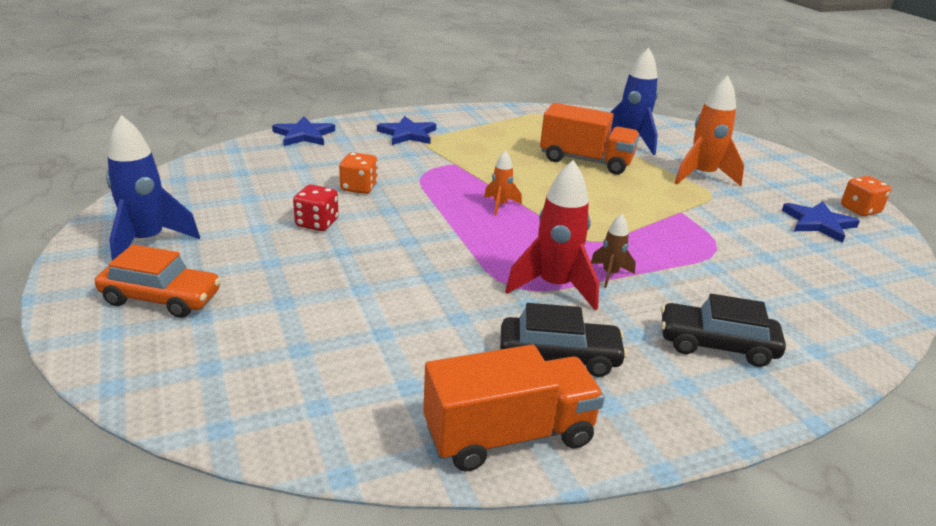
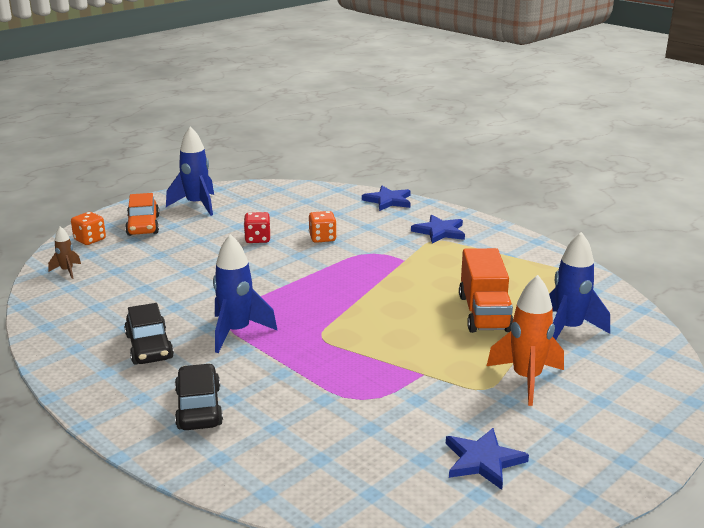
camera: 70 degrees right, 5 degrees down
orange truck [423,345,605,471] -> none
orange rocket [484,150,522,215] -> none
red rocket [505,160,599,311] -> blue rocket [213,234,278,353]
brown rocket [591,214,636,288] -> brown rocket moved to [48,226,81,279]
orange dice [841,176,891,216] -> orange dice moved to [71,212,106,245]

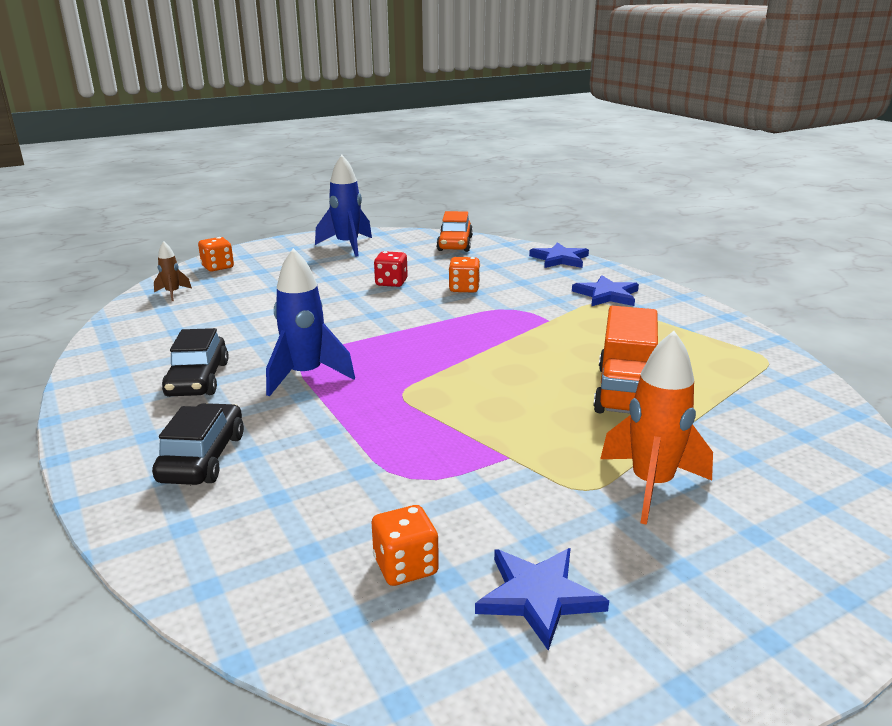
camera: 15 degrees right, 0 degrees up
orange car [125,193,160,236] -> orange car moved to [436,211,473,252]
blue rocket [549,232,610,340] -> none
none -> orange dice [372,505,439,586]

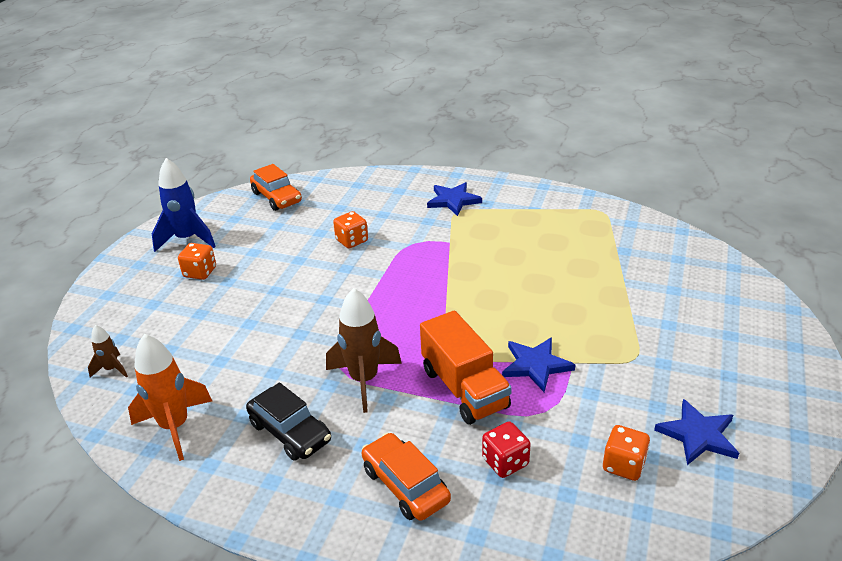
camera: 40 degrees left, 10 degrees up
black car [152,403,244,485] -> orange car [362,433,451,521]
orange dice [198,237,234,271] -> orange dice moved to [178,243,216,280]
blue rocket [266,248,355,397] -> brown rocket [326,288,402,413]
red dice [374,251,408,287] -> red dice moved to [482,421,531,478]
blue star [529,242,589,268] -> blue star moved to [502,337,575,392]
orange truck [593,306,658,413] -> orange truck moved to [420,310,512,425]
orange rocket [600,331,713,525] -> orange rocket moved to [128,334,212,461]

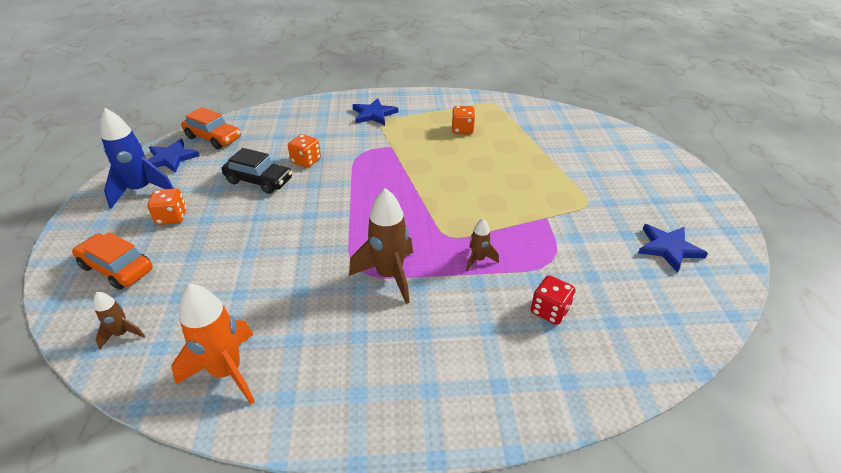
camera: 25 degrees left, 5 degrees up
black car [246,382,331,461] -> black car moved to [222,148,292,194]
orange car [362,433,451,521] -> orange car moved to [72,232,153,290]
orange truck [420,310,512,425] -> brown rocket [466,218,499,272]
blue star [502,337,575,392] -> blue star moved to [148,139,200,173]
orange dice [603,425,650,481] -> orange dice moved to [452,106,475,134]

